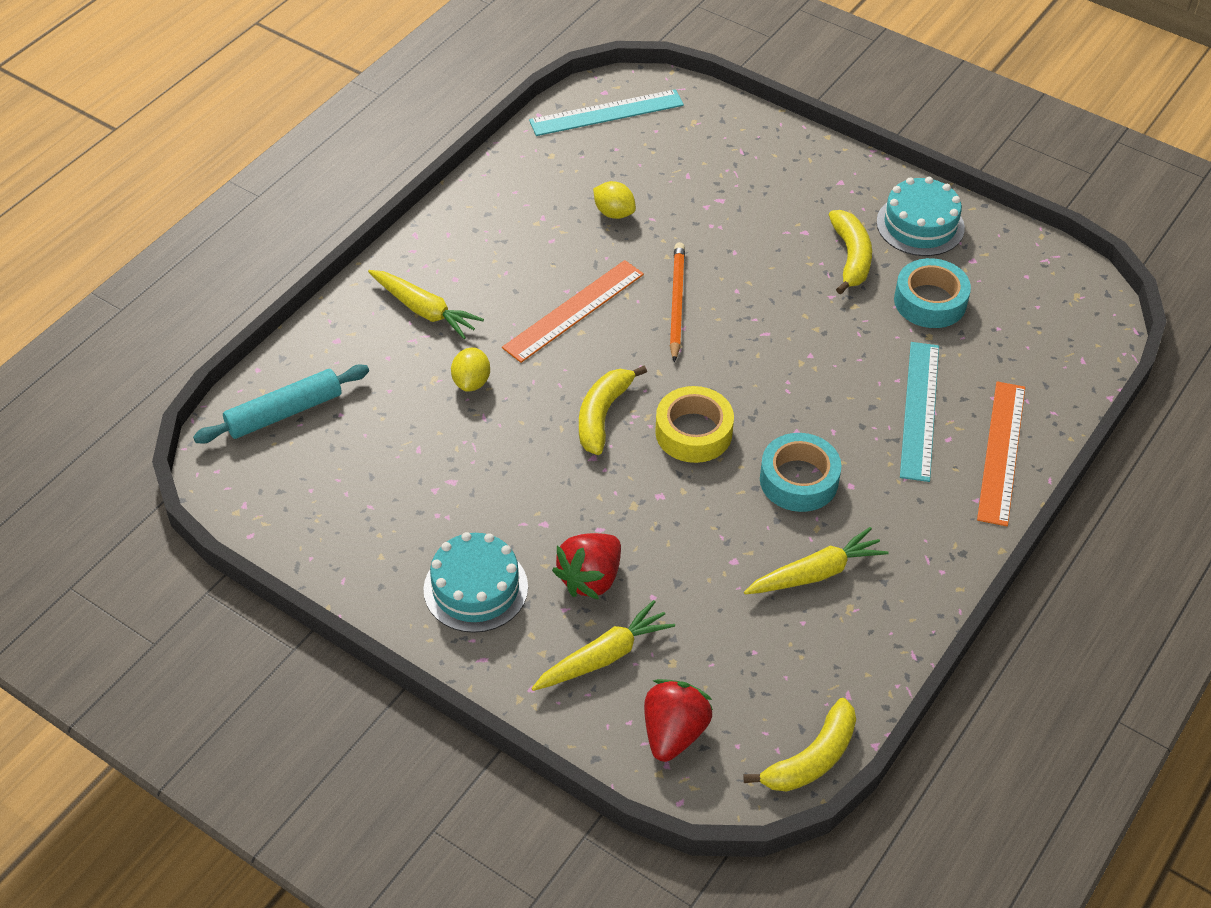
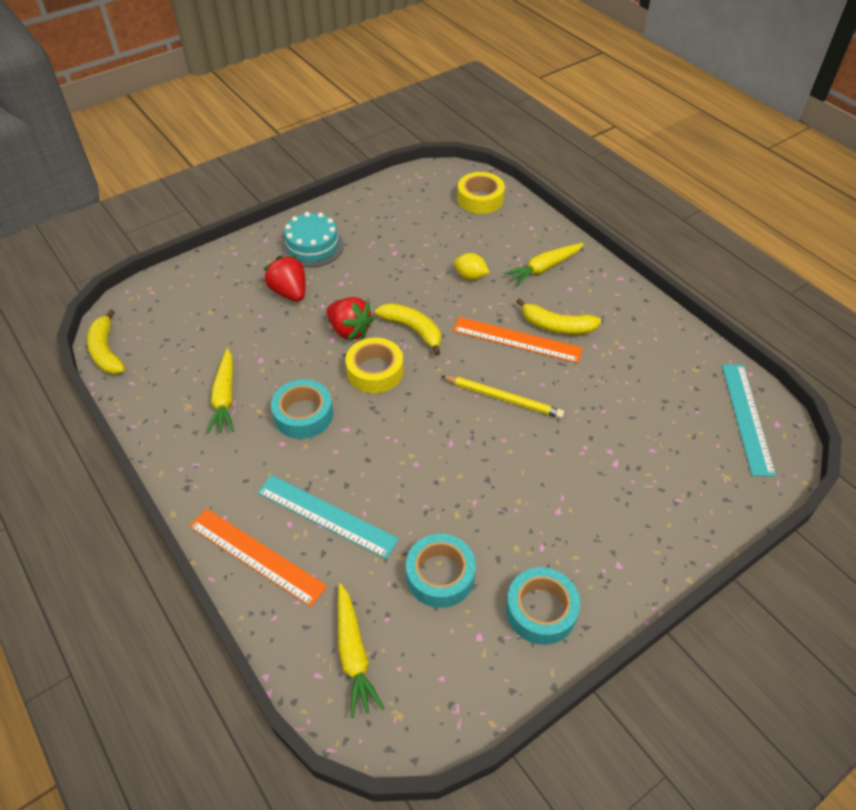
camera: 110 degrees right, 0 degrees up
turquoise rolling pin [193,365,369,444] -> yellow tape [457,172,505,214]
orange ruler [502,260,644,363] -> orange ruler turned 45 degrees counterclockwise [453,317,583,363]
yellow carrot [531,600,675,691] -> yellow carrot moved to [338,583,384,718]
yellow lemon [593,181,636,219] -> none
red strawberry [644,679,713,762] -> red strawberry moved to [326,297,374,340]
orange pencil [670,242,685,363] -> yellow pencil [441,376,564,418]
yellow banana [829,210,872,294] -> yellow banana moved to [516,298,601,335]
turquoise cake [876,177,965,256] -> turquoise tape [506,567,580,645]

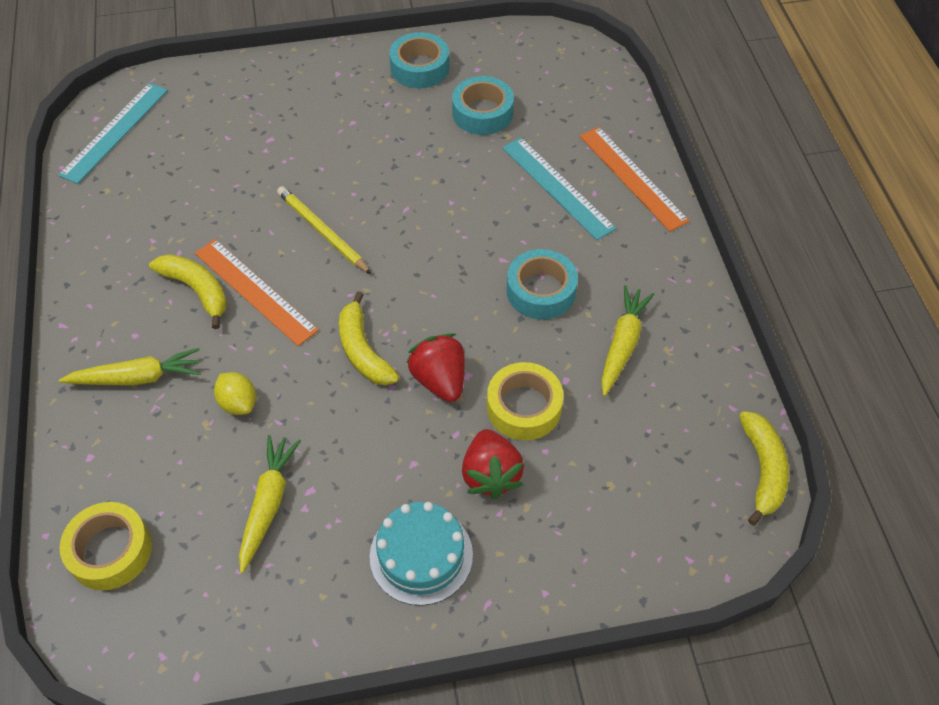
camera: 155 degrees left, 5 degrees up
yellow carrot [338,583,384,718] -> yellow carrot moved to [239,435,301,574]
yellow tape [345,338,403,393] -> yellow tape moved to [487,362,564,441]

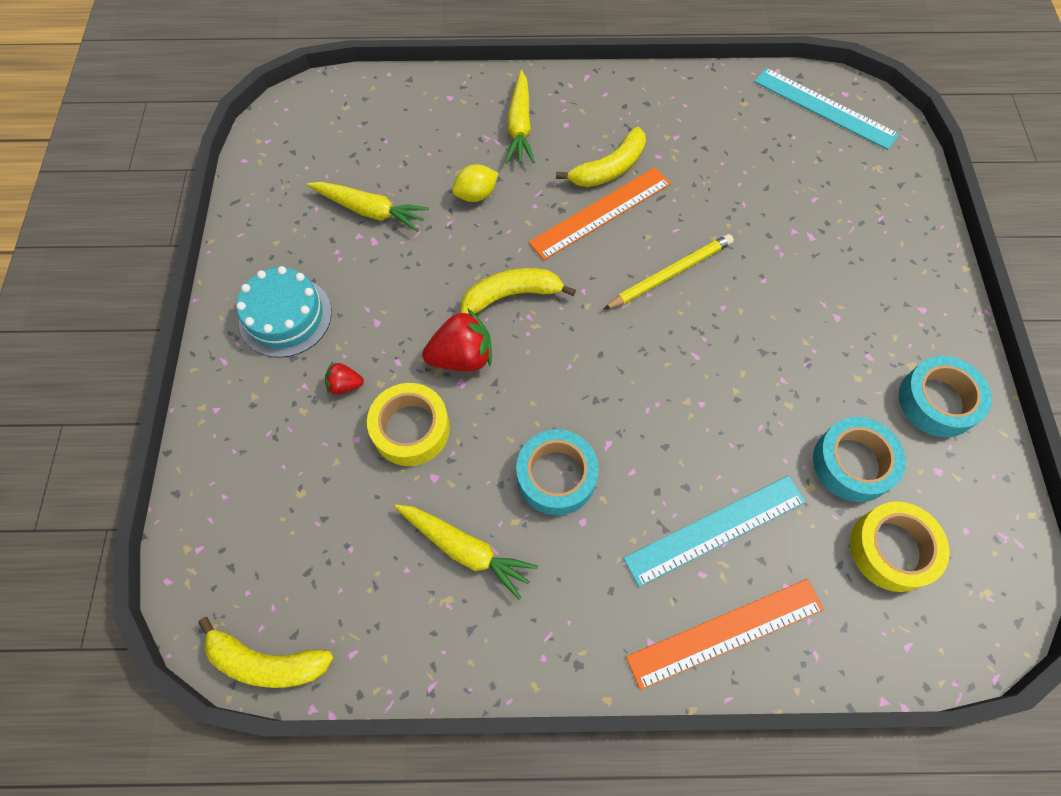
camera: 100 degrees right, 10 degrees up
yellow tape [59,502,152,590] -> yellow tape moved to [850,501,950,592]
red strawberry [462,429,524,499] -> red strawberry [325,362,364,395], size x0.53

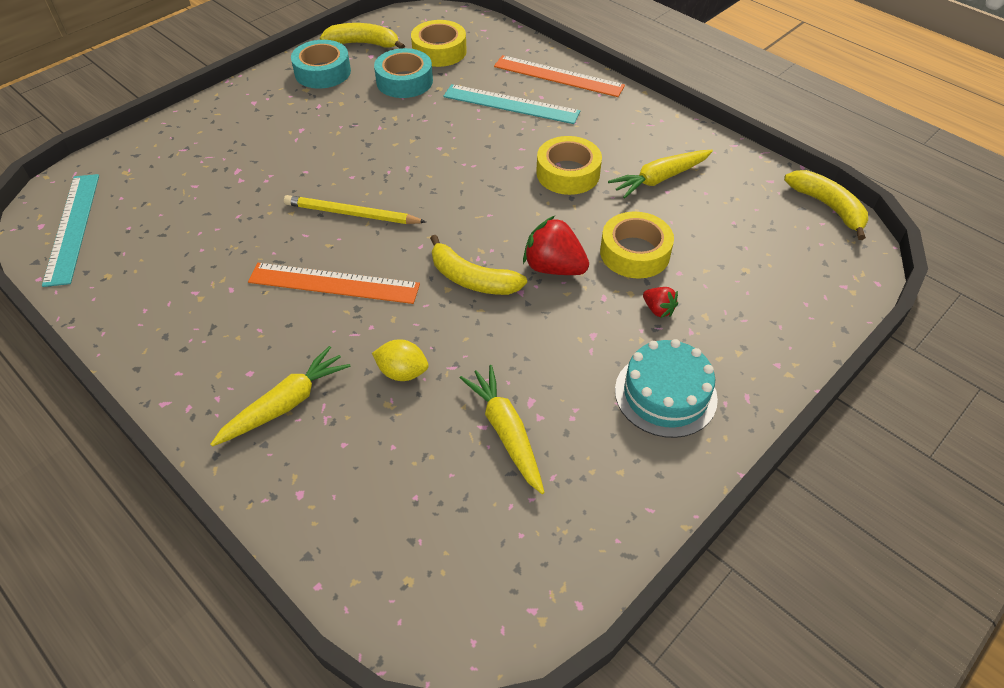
camera: 135 degrees left, 15 degrees down
yellow carrot [395,504,538,600] -> yellow carrot turned 105 degrees counterclockwise [608,150,713,198]
turquoise tape [516,429,599,515] -> yellow tape [536,136,602,195]
yellow banana [556,127,646,187] -> yellow banana moved to [320,23,405,49]

